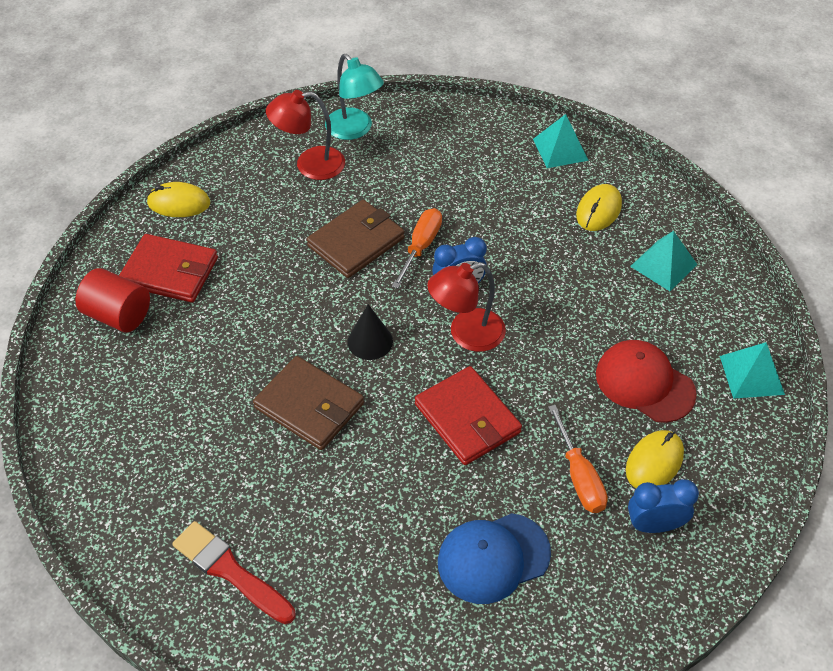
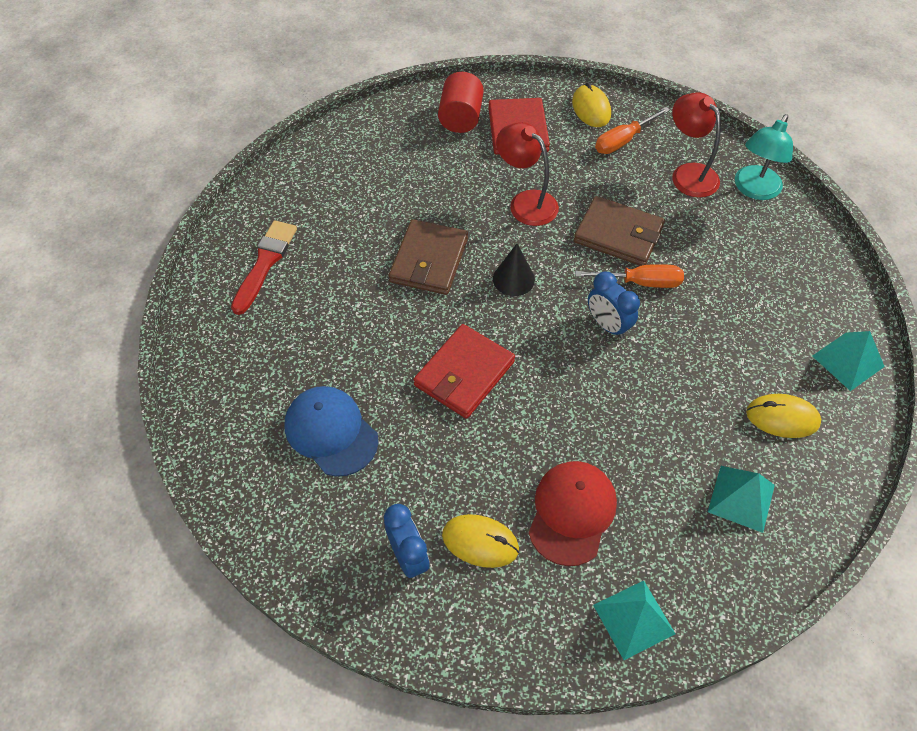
camera: 70 degrees right, 5 degrees up
red lamp [427,262,506,352] -> red lamp moved to [496,122,559,226]
orange screwdriver [548,405,608,513] -> orange screwdriver moved to [595,107,670,154]

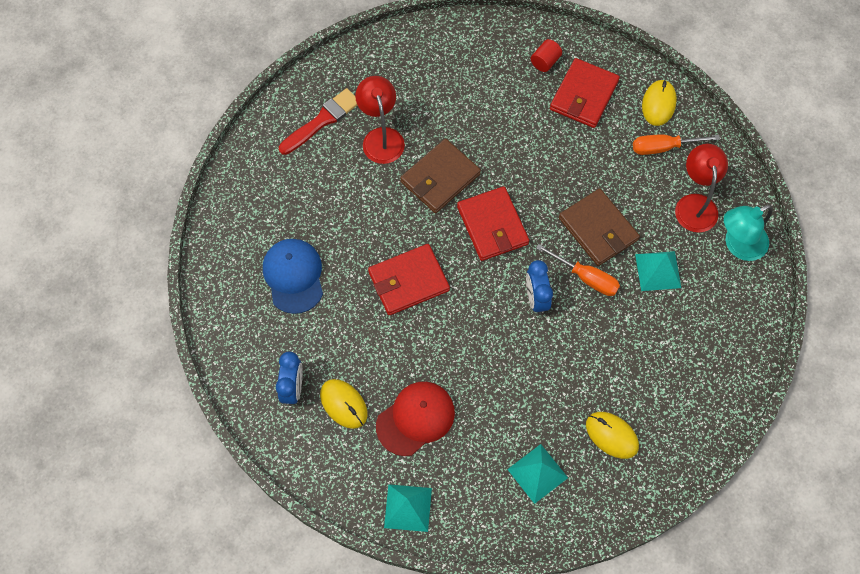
camera: 30 degrees right, 10 degrees up
red cylinder [438,72,484,133] -> red cylinder [531,39,562,72], size x0.61
black cone [493,244,535,296] -> red wallet [457,186,529,261]
red lamp [496,122,559,226] -> red lamp moved to [355,76,405,164]
turquoise pyramid [812,331,885,391] -> turquoise pyramid moved to [635,251,681,291]

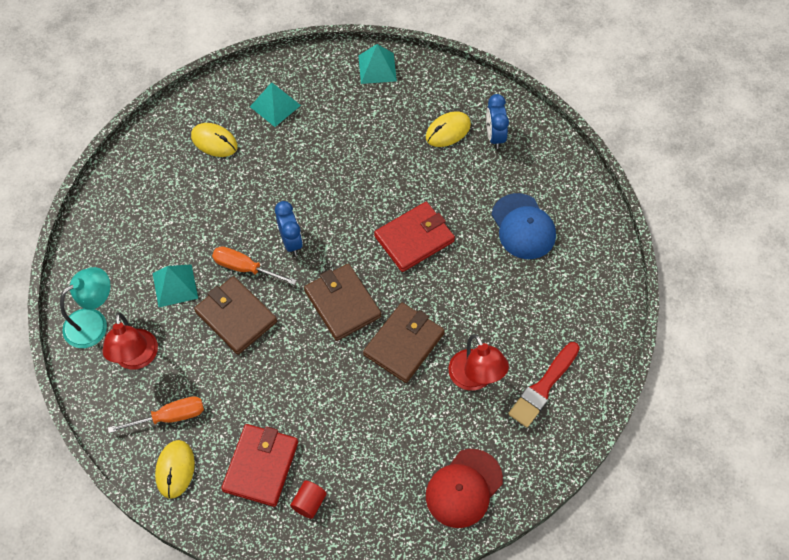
camera: 170 degrees right, 5 degrees down
yellow mouse [320,379,367,429] -> yellow mouse turned 75 degrees counterclockwise [426,111,471,147]
red cap [376,382,455,456] -> red cap moved to [426,449,503,528]
red wallet [457,186,529,261] -> brown wallet [304,264,381,341]

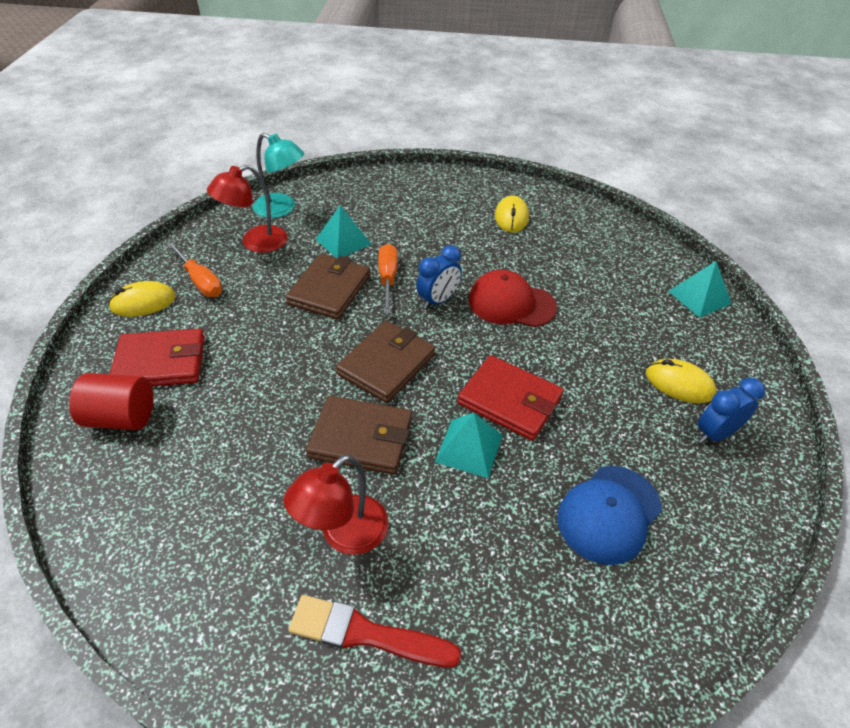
camera: 65 degrees right, 15 degrees down
turquoise pyramid [250,82,301,127] -> turquoise pyramid moved to [435,413,503,479]
red cylinder [290,481,327,519] -> red cylinder [69,373,153,430], size x1.64
red cap [426,449,503,528] -> red cap moved to [468,270,557,327]

